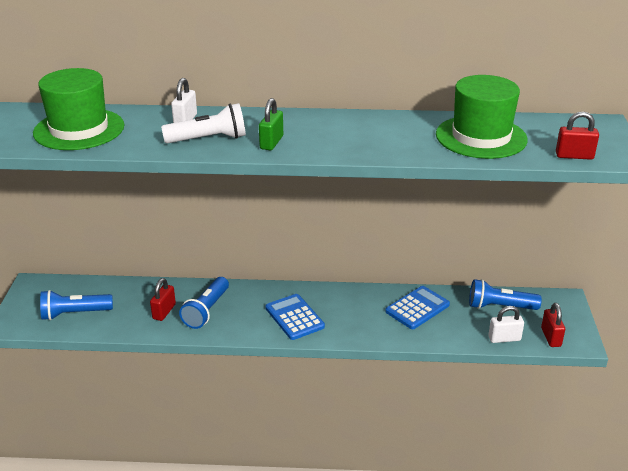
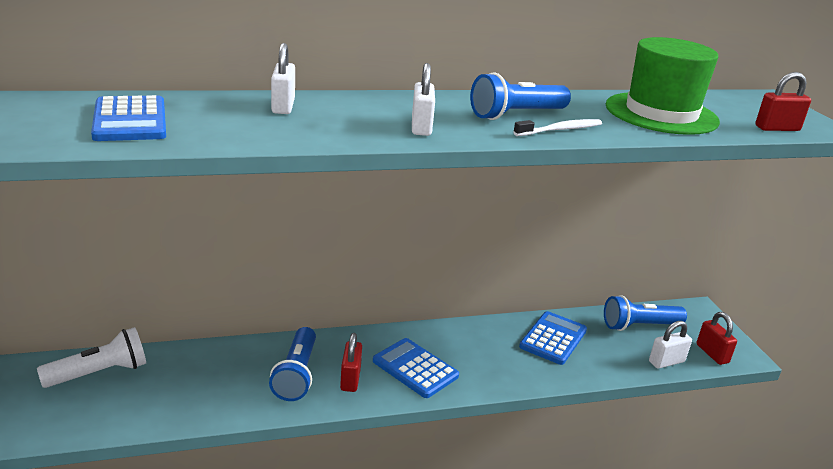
camera: 20 degrees left, 5 degrees down
green hat [33,68,124,150] -> blue calculator [91,95,166,141]
blue flashlight [40,290,113,320] -> blue flashlight moved to [470,73,571,120]
red padlock [150,278,176,321] -> red padlock moved to [340,333,362,392]
white flashlight [161,103,246,143] -> white flashlight moved to [37,327,146,388]
green padlock [259,98,283,150] -> white padlock [412,63,435,136]
none -> white toothbrush [513,119,602,136]

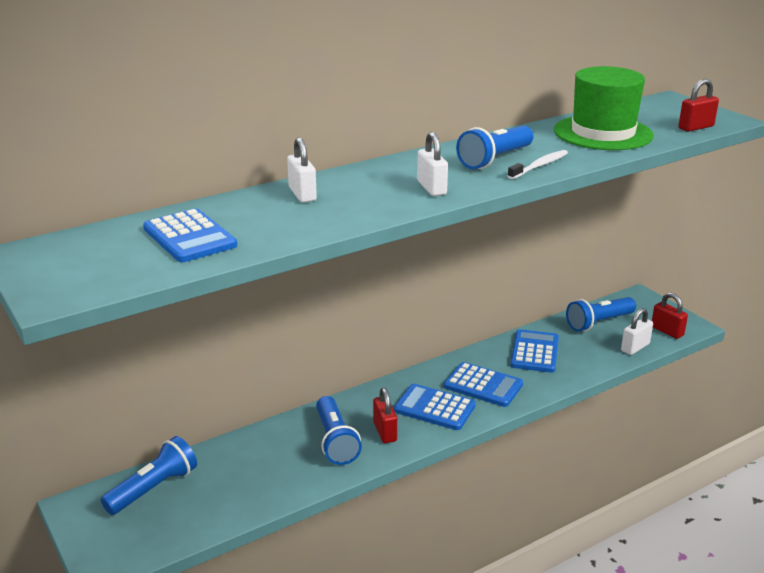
camera: 15 degrees left, 0 degrees up
white flashlight [37,327,146,388] -> blue flashlight [101,436,197,515]
none -> blue calculator [444,362,523,407]

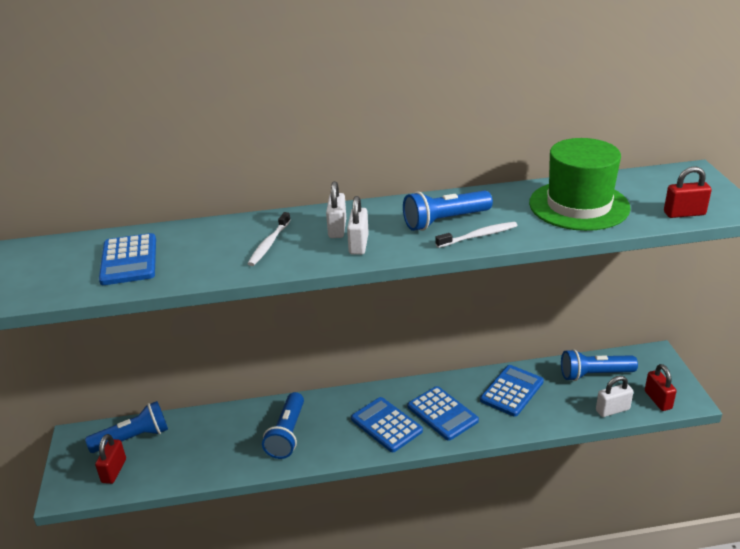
camera: 25 degrees right, 5 degrees up
white padlock [287,137,317,203] -> white padlock moved to [326,181,346,238]
red padlock [373,388,397,443] -> red padlock moved to [95,434,126,484]
none -> white toothbrush [247,212,291,266]

